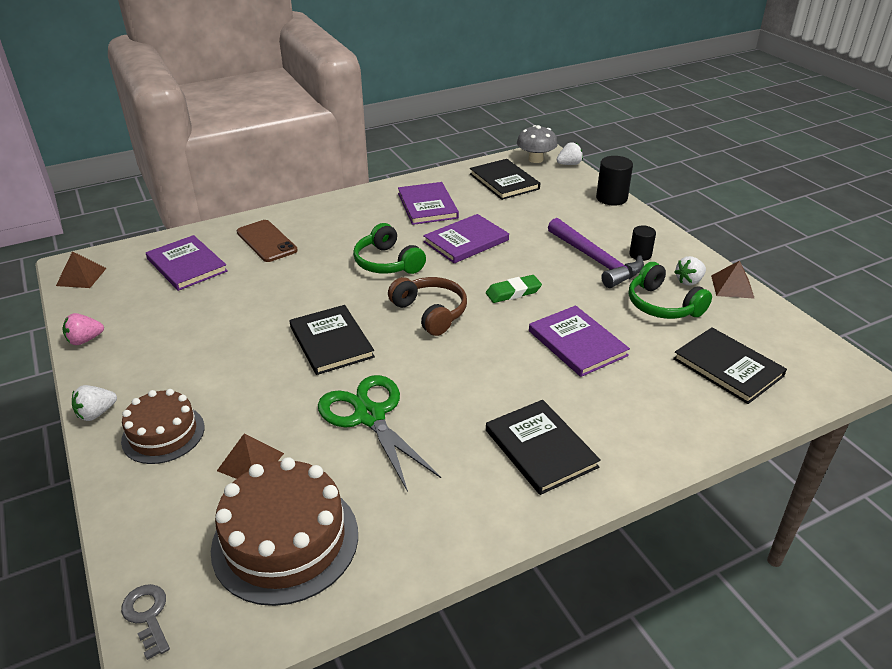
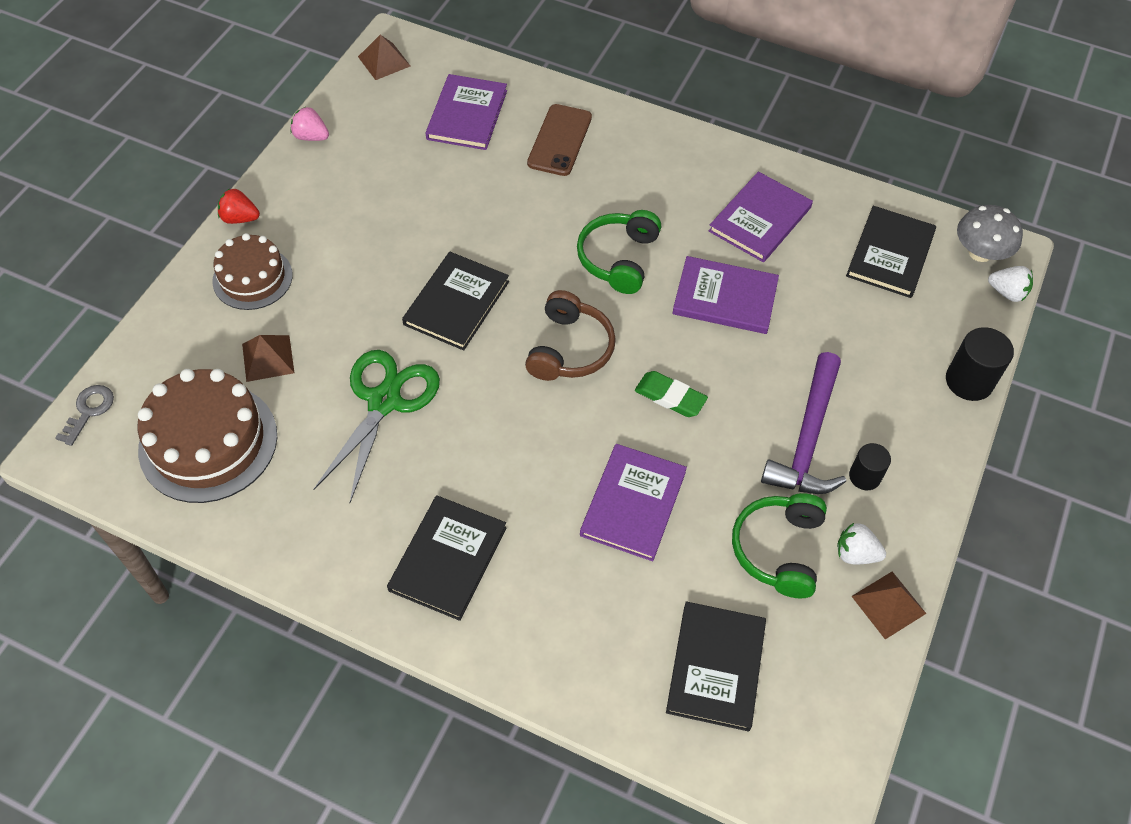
camera: 50 degrees right, 20 degrees up
white strawberry [72,385,117,421] -> red strawberry [218,188,260,224]

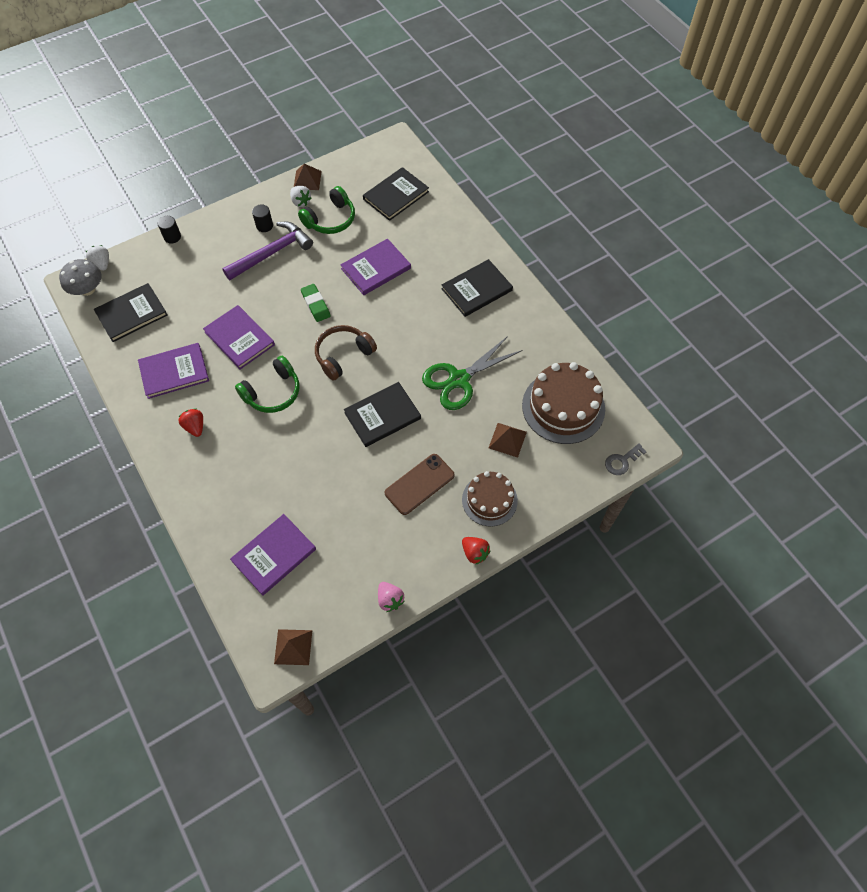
camera: 145 degrees left, 5 degrees up
brown phone [527,104,592,176] -> brown phone moved to [385,454,455,515]
black cylinder [946,327,1014,401] -> black cylinder [158,216,181,244], size x0.63
none -> red strawberry [179,408,203,437]

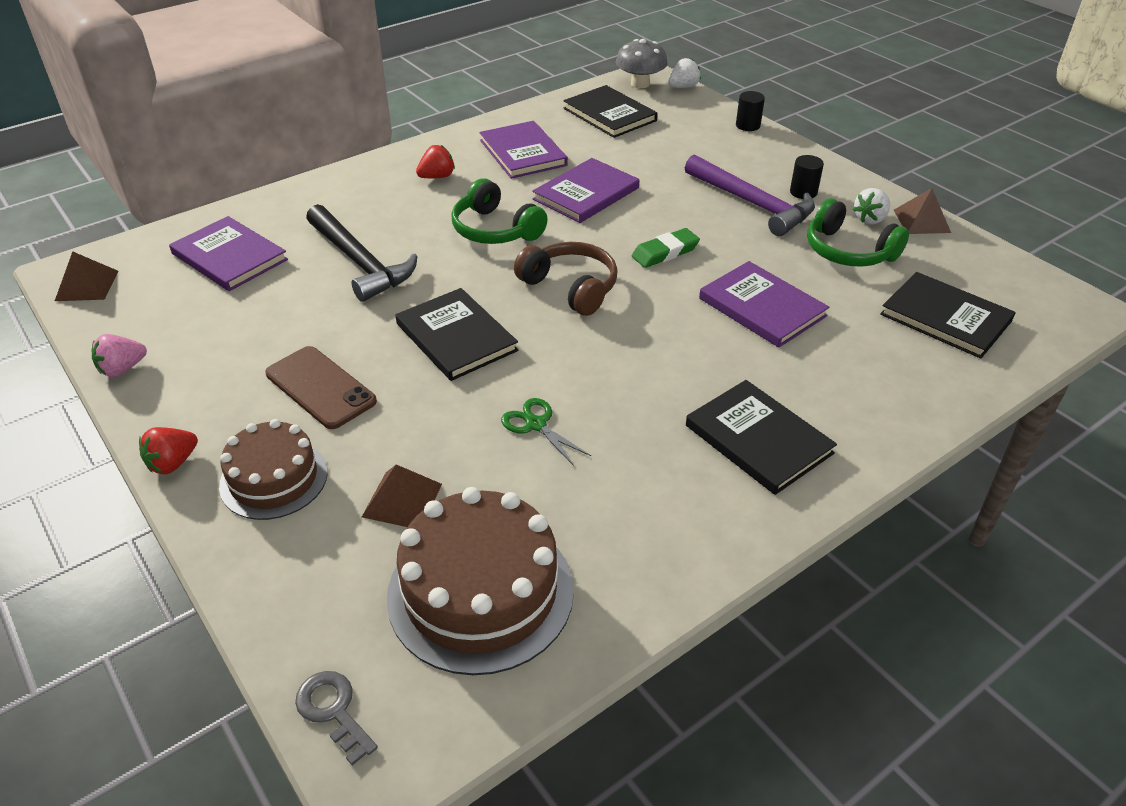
camera: 85 degrees right, 20 degrees down
green scissors [422,336,522,410] -> green scissors [501,398,591,466], size x0.50
none -> black hammer [306,204,417,302]

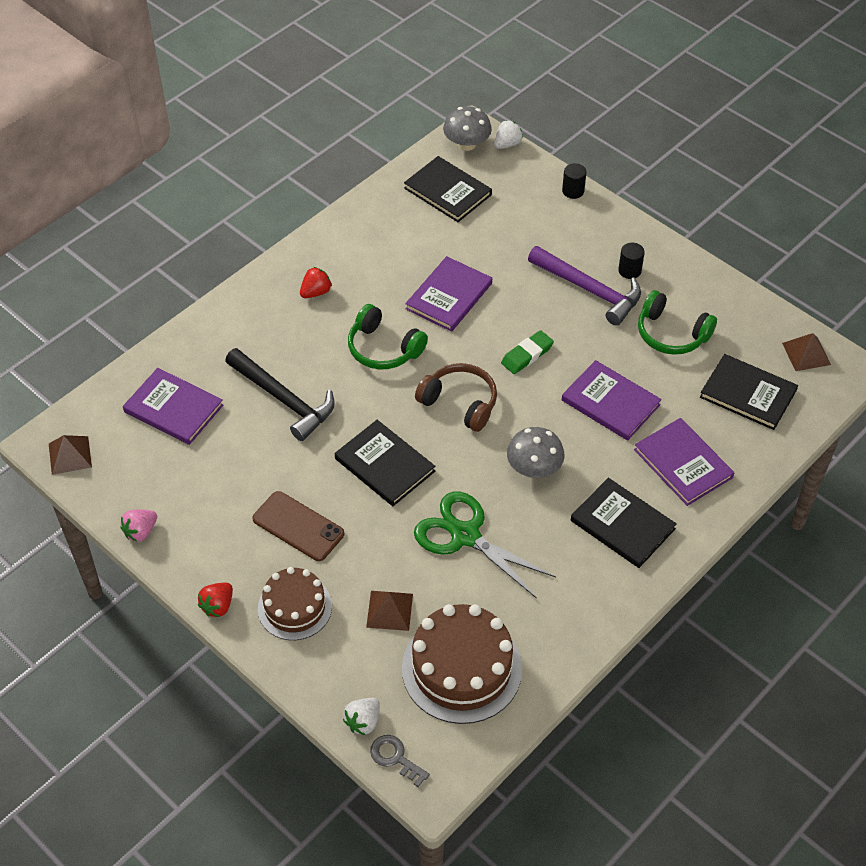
camera: 10 degrees left, 10 degrees up
purple book [480,121,568,179] -> purple book moved to [634,418,734,506]
green scissors [501,398,591,466] -> green scissors [414,492,556,599], size x2.00
white strawberry [853,188,890,224] -> white strawberry moved to [343,698,380,735]
brown pyramid [894,188,951,234] -> brown pyramid moved to [782,333,831,371]
none -> grey mushroom [507,427,565,478]

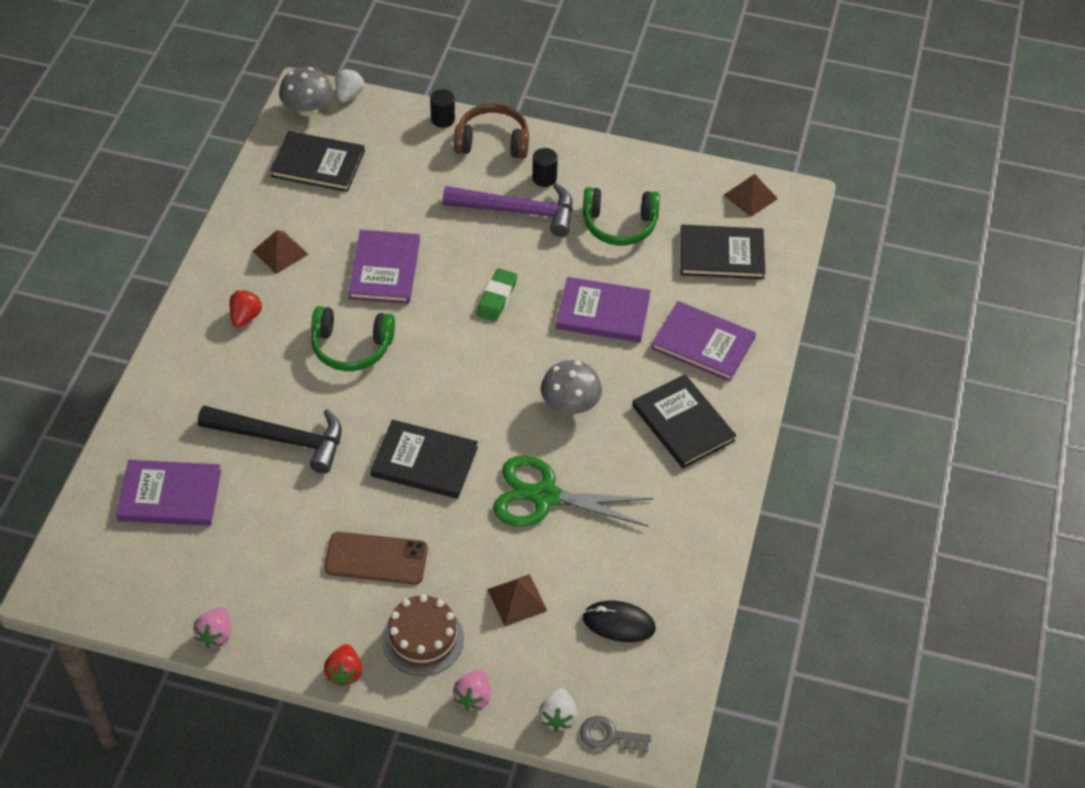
camera: 30 degrees left, 0 degrees up
brown pyramid [49,435,92,475] -> brown pyramid moved to [253,230,309,274]
brown cake [402,604,522,724] -> black mouse [583,601,656,642]
brown headphones [415,363,497,432] -> brown headphones moved to [454,103,529,159]
black book [571,478,677,568] -> black book turned 45 degrees clockwise [632,374,737,468]
none -> pink strawberry [453,669,491,711]

